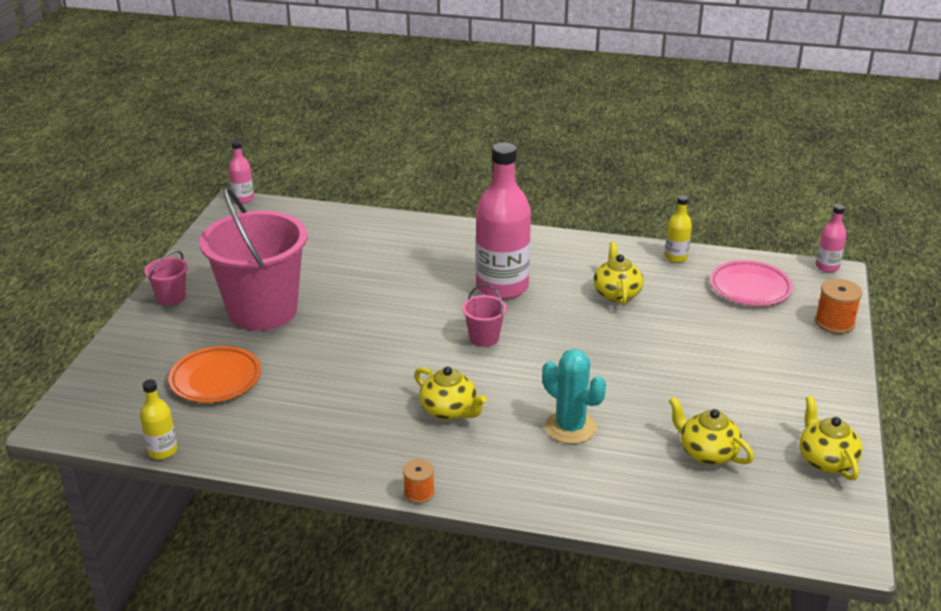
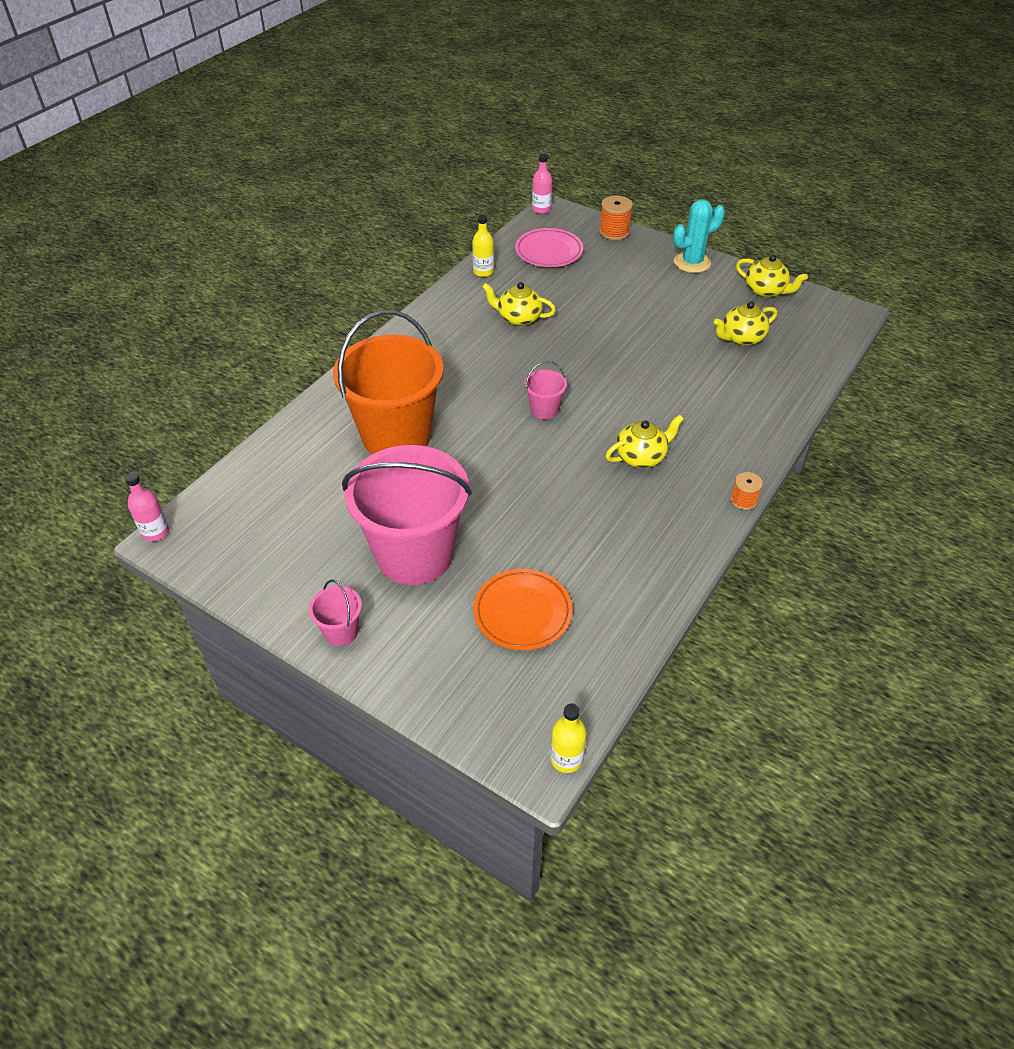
camera: 70 degrees left, 15 degrees up
yellow bottle [140,379,177,459] -> yellow bottle moved to [550,703,587,773]
pink bottle [476,143,531,299] -> none
turquoise cactus [542,349,606,444] -> turquoise cactus moved to [673,199,725,273]
yellow teapot [799,396,862,480] -> yellow teapot turned 150 degrees counterclockwise [736,255,808,298]
none -> orange bucket [333,310,444,454]

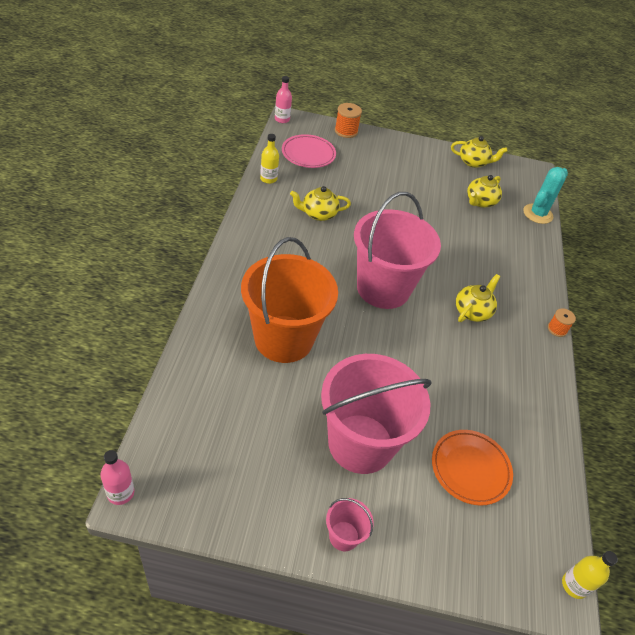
camera: 30 degrees left, 0 degrees up
pink bucket [525,361,567,419] -> pink bucket [354,192,441,309], size x2.41
turquoise cactus [673,199,725,273] -> turquoise cactus moved to [523,167,568,224]

